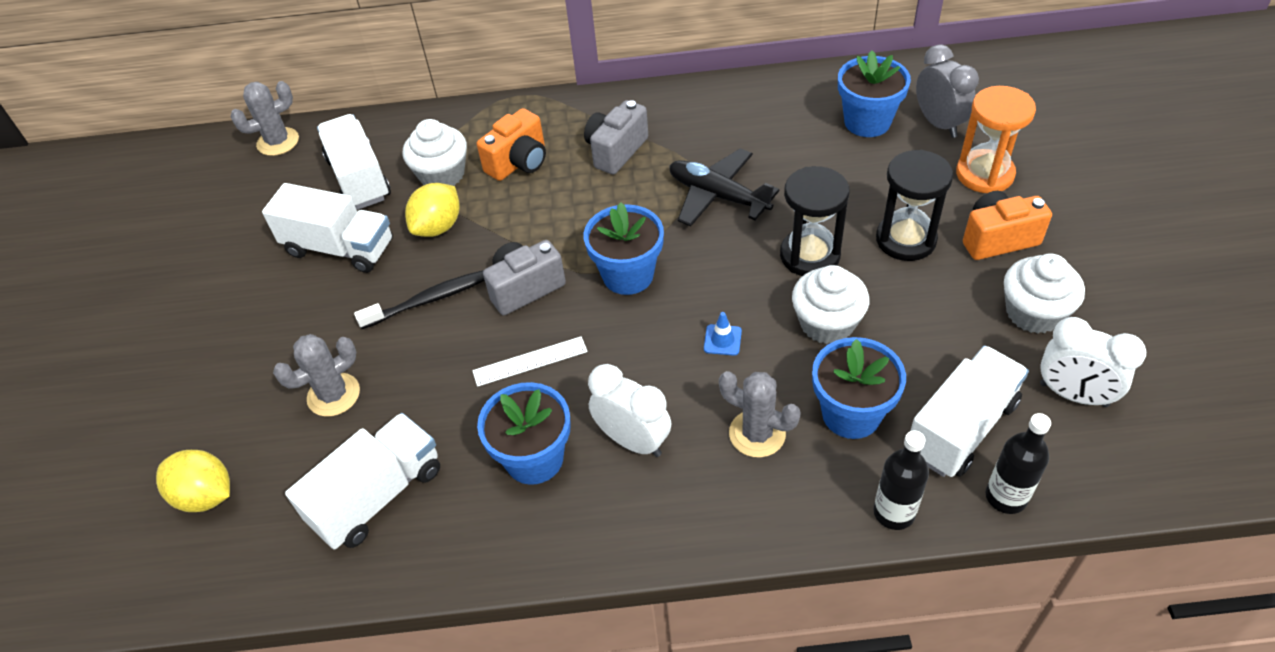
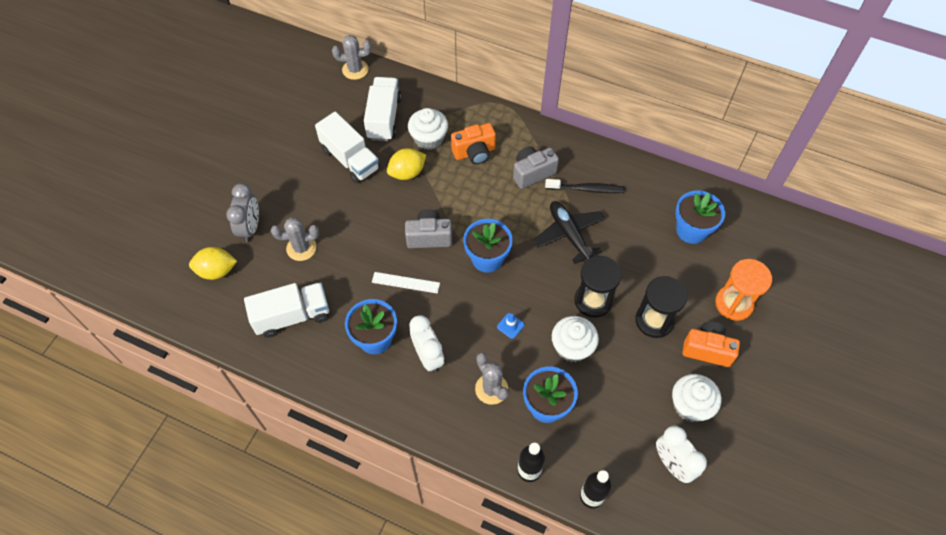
camera: 25 degrees right, 10 degrees up
yellow lemon [156,450,230,512] -> yellow lemon turned 60 degrees counterclockwise [189,247,237,280]
black toothbrush [354,270,485,329] -> black toothbrush moved to [545,179,625,193]
white truck [910,345,1029,477] -> none
grey clock [916,44,979,138] -> grey clock moved to [226,183,259,242]

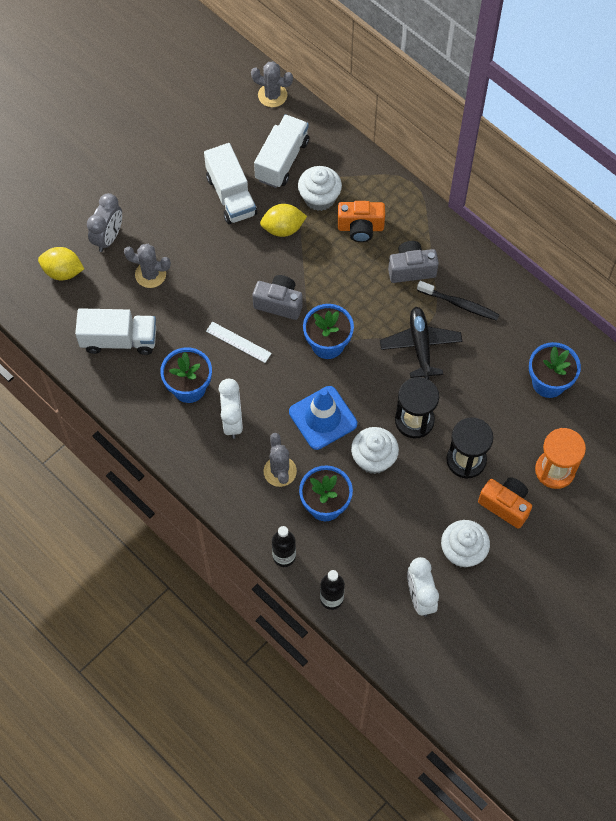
camera: 20 degrees right, 5 degrees up
blue traffic cone [497,313,525,339] -> blue traffic cone [289,386,357,450], size x2.45

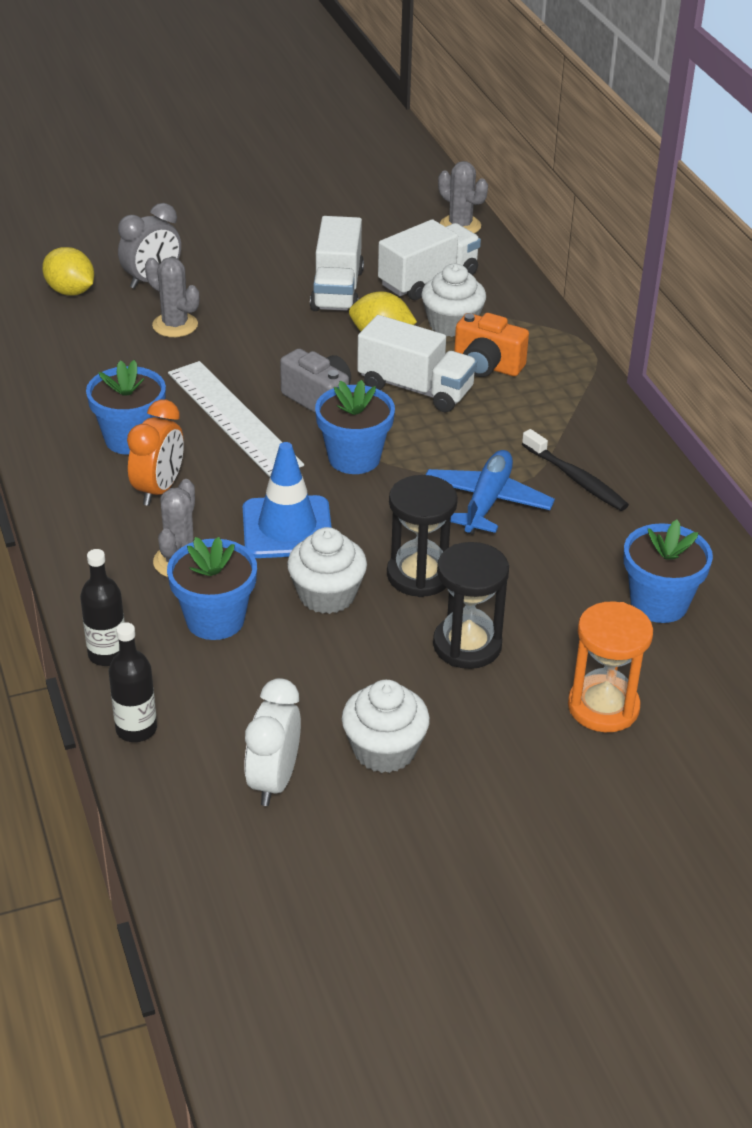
camera: 25 degrees right, 25 degrees down
white truck [75,308,156,355] -> white truck moved to [357,315,477,412]
white ruler [206,322,272,363] -> white ruler [168,361,304,477], size x1.95
white clock [218,379,243,439] -> orange clock [127,399,184,506]
black plane [380,307,462,380] -> blue plane [426,450,555,535]
grey camera [388,241,439,283] -> none
orange camera [478,477,532,529] -> none

